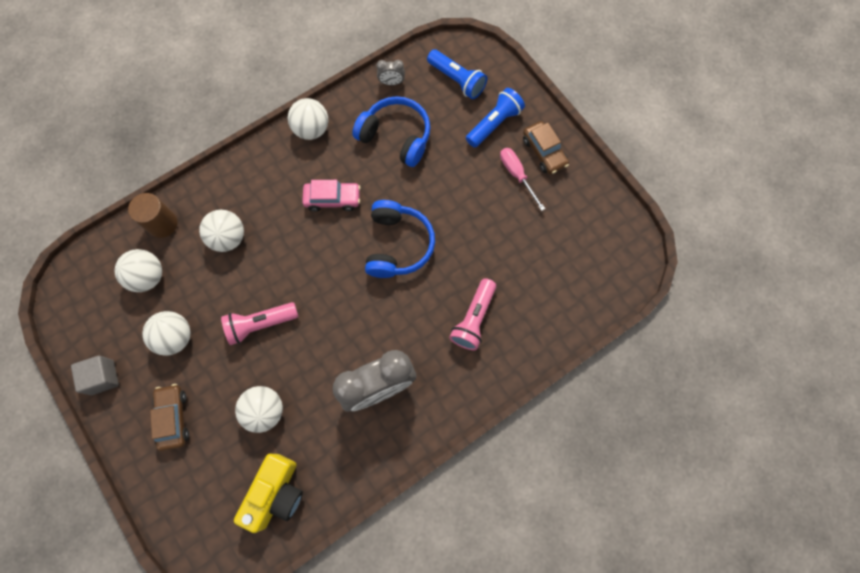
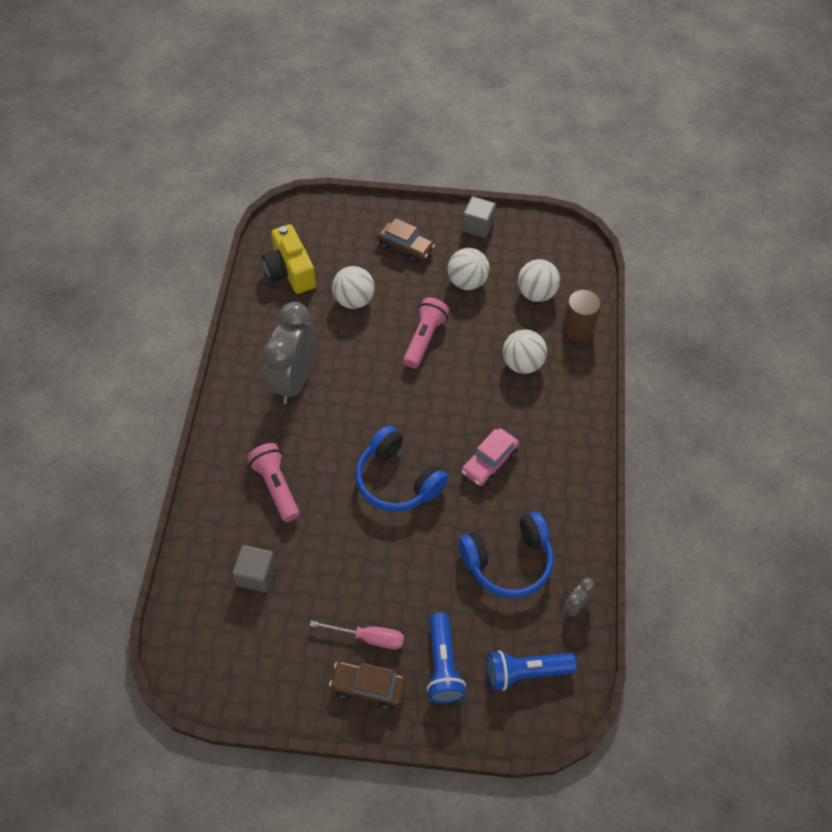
camera: 130 degrees right, 15 degrees down
white ball [288,98,328,140] -> none
none -> grey cube [232,545,276,592]

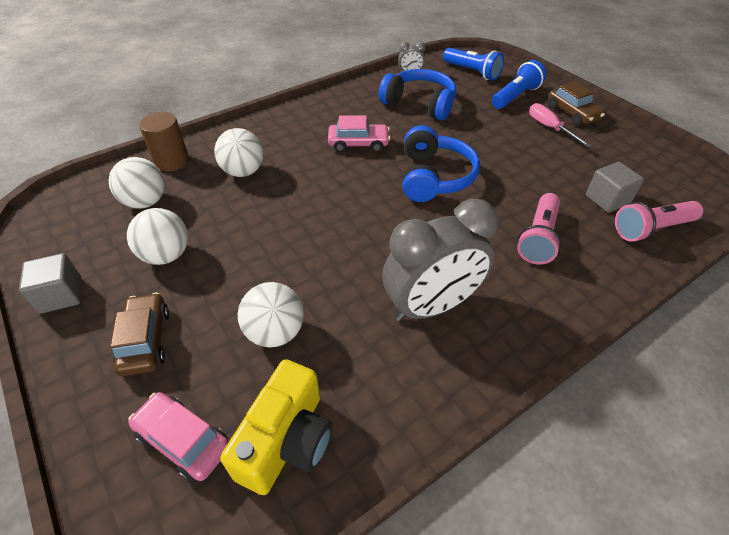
camera: 130 degrees left, 10 degrees down
pink flashlight [403,297,450,368] -> pink flashlight moved to [615,201,703,242]
none -> pink car [128,392,229,482]

